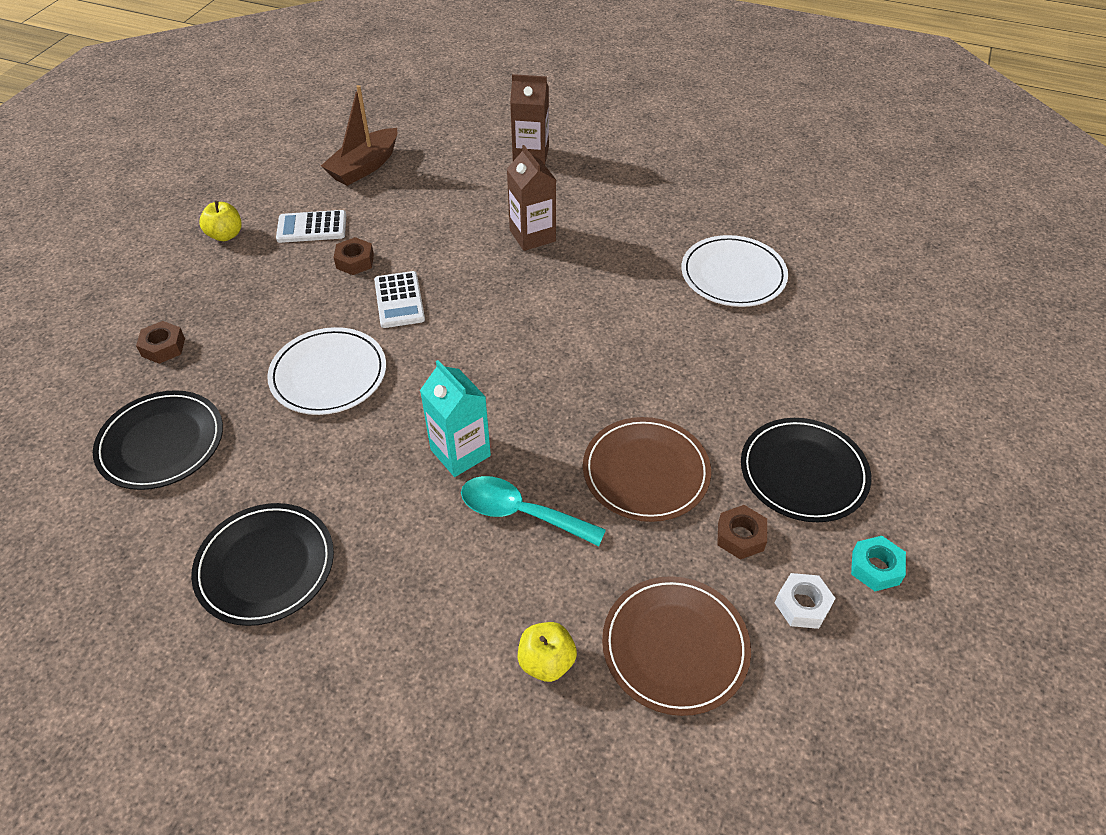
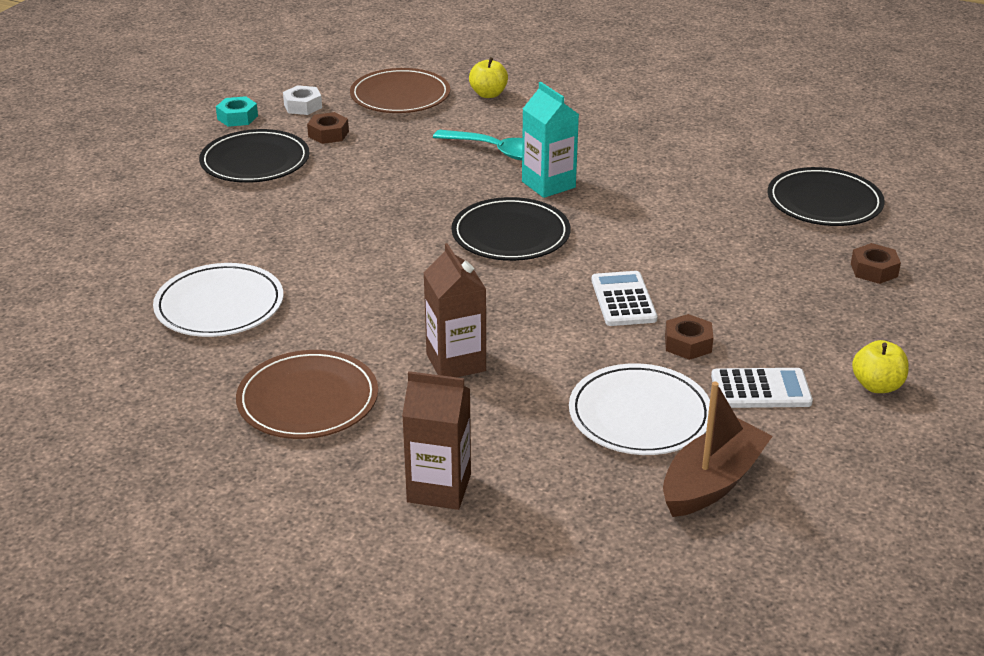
camera: 175 degrees left, 15 degrees down
black plate [191,503,334,626] -> black plate moved to [452,197,571,261]
white plate [267,327,386,415] -> white plate moved to [569,363,710,455]
brown plate [583,417,711,522] -> brown plate moved to [236,350,378,439]

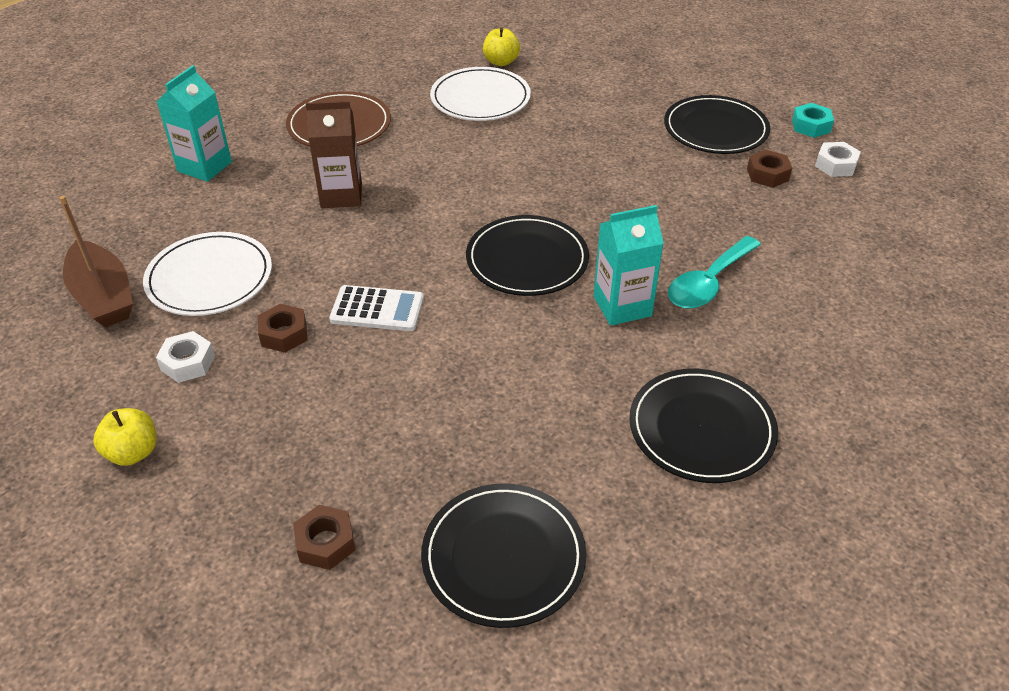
camera: 105 degrees right, 10 degrees up
brown plate [350,68,450,113] -> none
brown carton [402,371,471,510] -> turquoise carton [156,65,232,182]
yellow apple [469,57,508,98] -> yellow apple moved to [483,28,520,66]
white calculator [711,368,813,408] -> white nut [156,331,215,383]
none -> black plate [629,369,778,483]

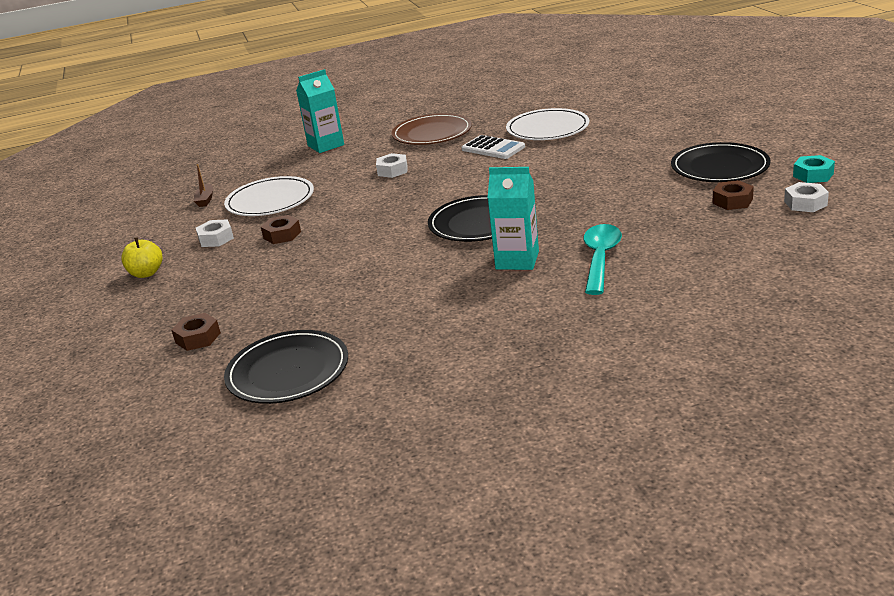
camera: 35 degrees right, 15 degrees down
brown boat [59,196,133,327] -> brown boat [194,164,213,207], size x0.48
brown carton [306,101,362,208] -> white nut [376,153,407,178]
white calculator [329,285,424,331] -> white calculator moved to [462,135,525,159]
yellow apple [483,28,520,66] -> none
black plate [629,369,778,483] -> none
turquoise spoon [668,236,761,309] -> turquoise spoon turned 120 degrees clockwise [584,224,622,295]

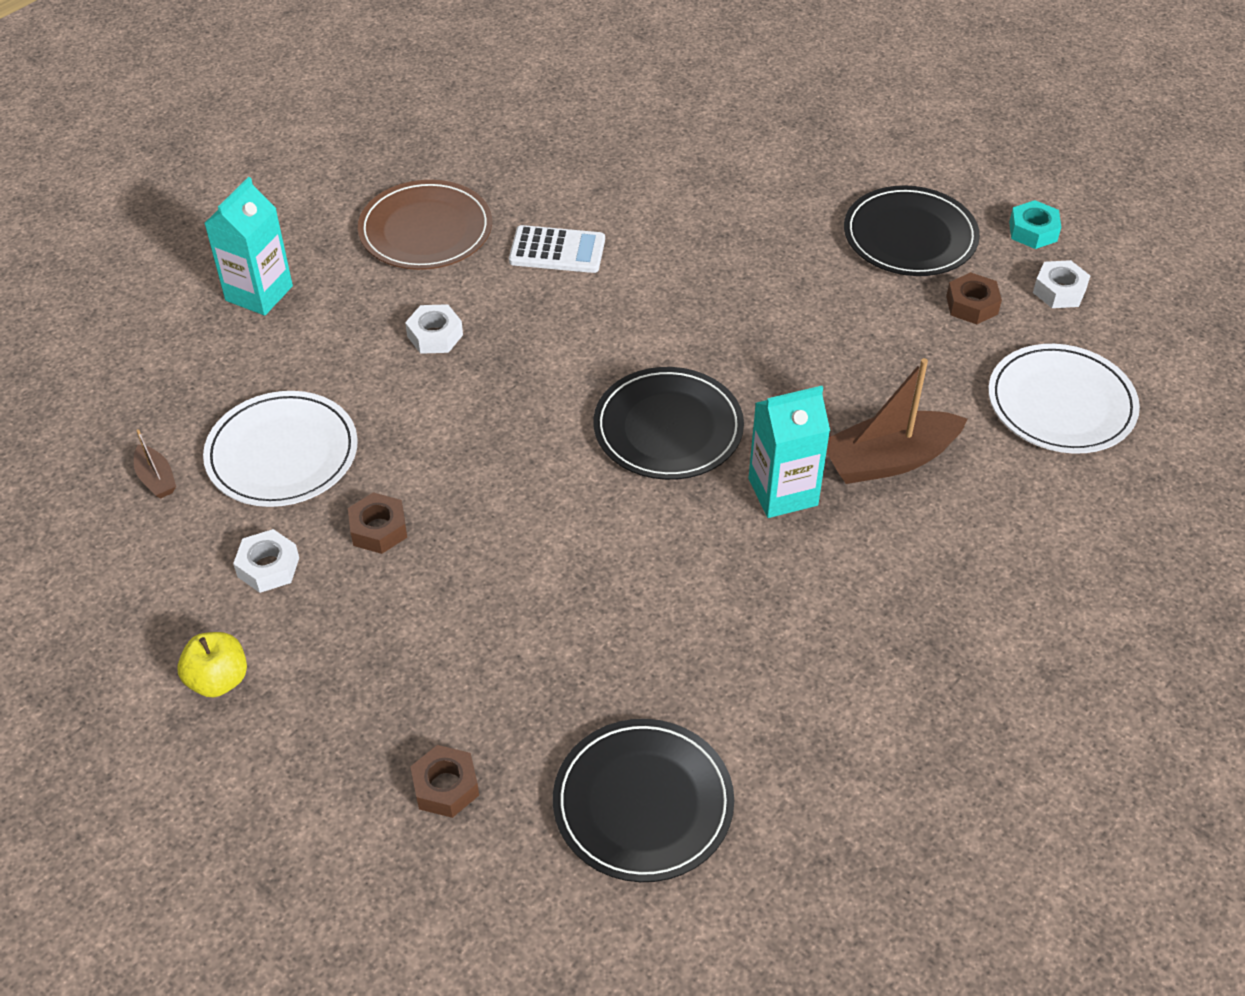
camera: 35 degrees left, 20 degrees up
white plate [506,108,589,140] -> white plate moved to [988,344,1140,454]
turquoise spoon [584,224,622,295] -> brown boat [826,358,967,484]

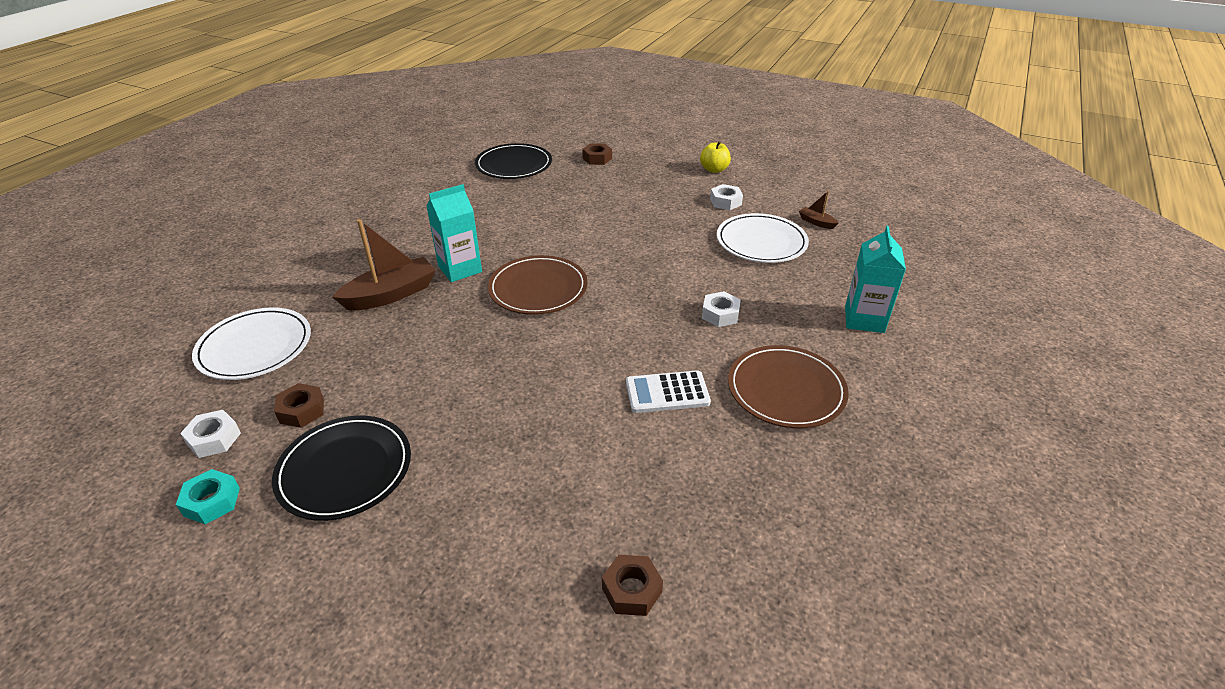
camera: 165 degrees right, 10 degrees down
brown nut [348,492,407,554] -> brown nut moved to [602,555,663,616]
black plate [593,367,744,480] -> brown plate [488,255,588,315]

